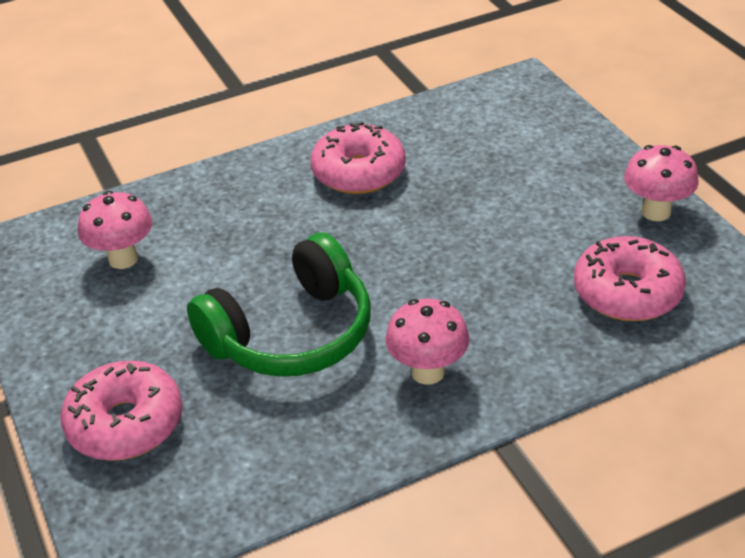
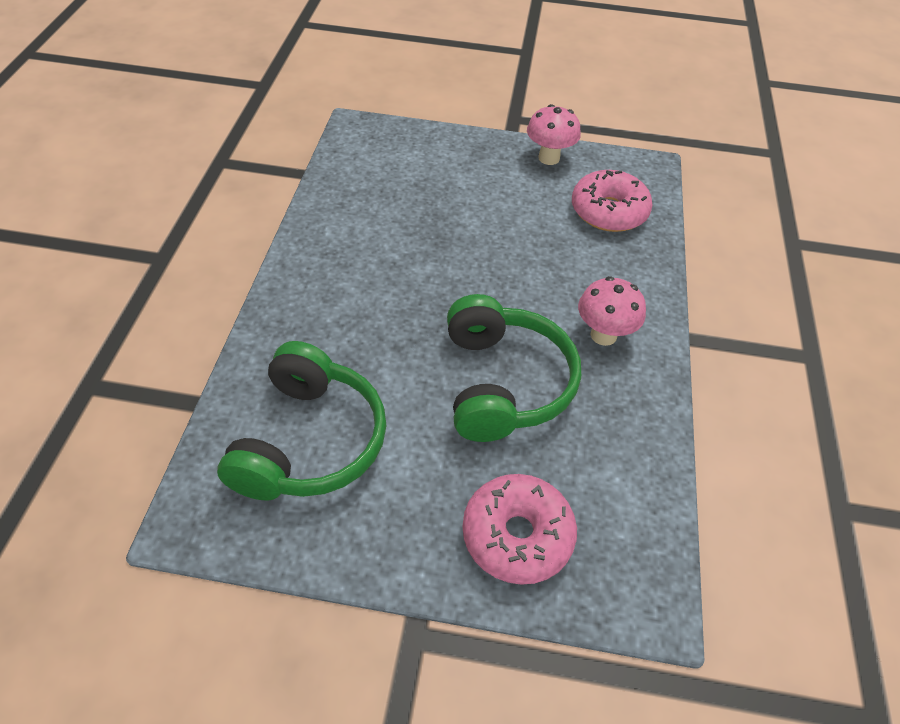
camera: 60 degrees left, 10 degrees up
pink mushroom [78,191,152,269] -> green headphones [217,341,387,501]
pink donut [311,122,406,194] -> none

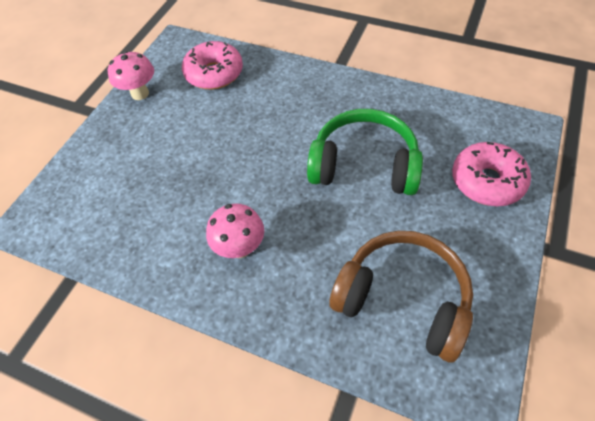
camera: 70 degrees left, 5 degrees up
green headphones [217,341,387,501] -> brown headphones [329,231,473,363]
pink mushroom [578,276,646,346] -> pink mushroom moved to [206,204,264,258]

